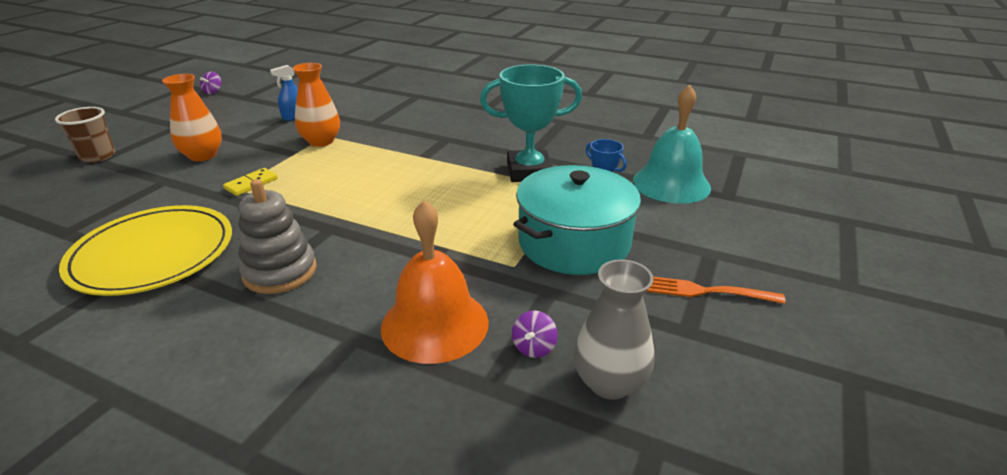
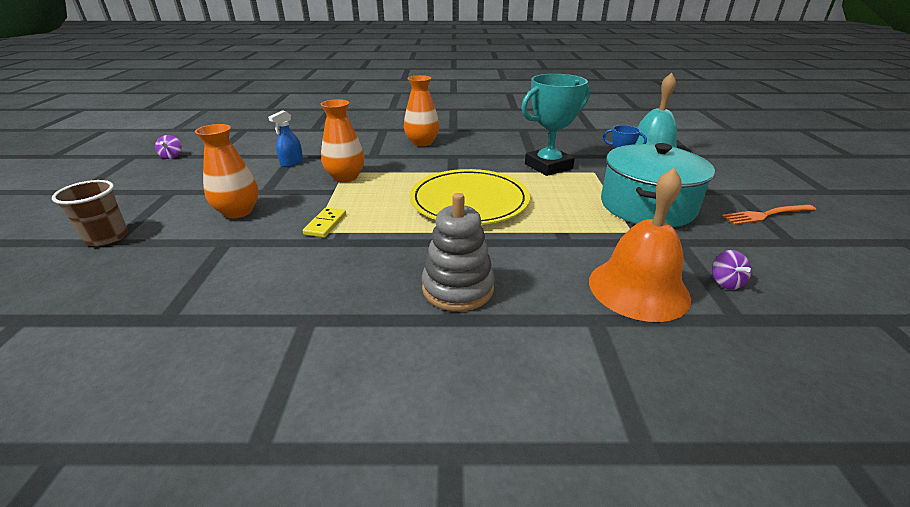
camera: 25 degrees left, 0 degrees up
yellow plate [59,205,232,296] -> yellow plate moved to [410,169,530,225]
grey vase [574,259,654,400] -> none
none -> orange vase [404,75,439,146]

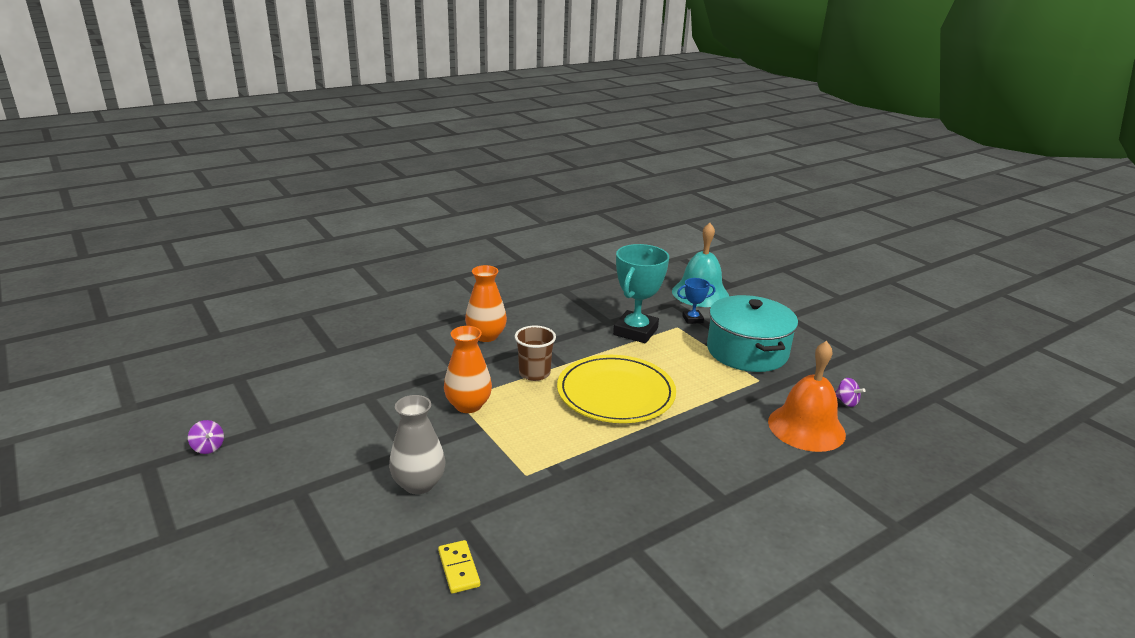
camera: 35 degrees left, 5 degrees down
brown cup [52,180,128,246] -> brown cup moved to [515,326,556,381]
orange vase [195,124,258,218] -> grey vase [389,395,446,494]
blue spray bottle [268,110,303,167] -> none
yellow domino [303,207,346,238] -> yellow domino moved to [438,540,480,594]
grey stacking toy [422,193,495,311] -> none
orange fork [721,204,816,225] -> none

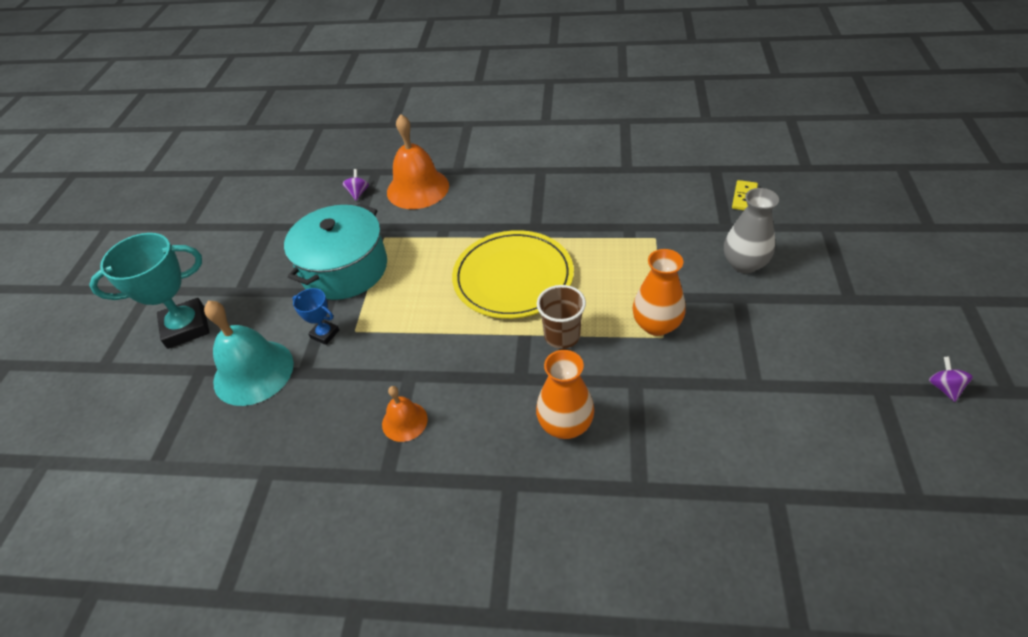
camera: 135 degrees left, 20 degrees up
turquoise trophy [613,244,669,343] -> turquoise trophy moved to [89,233,210,349]
none -> orange bell [382,386,428,442]

